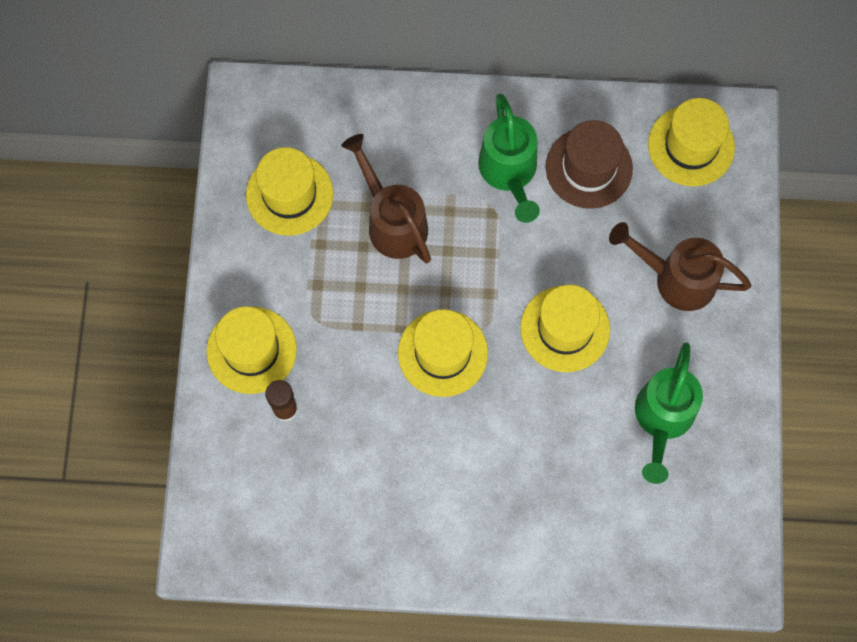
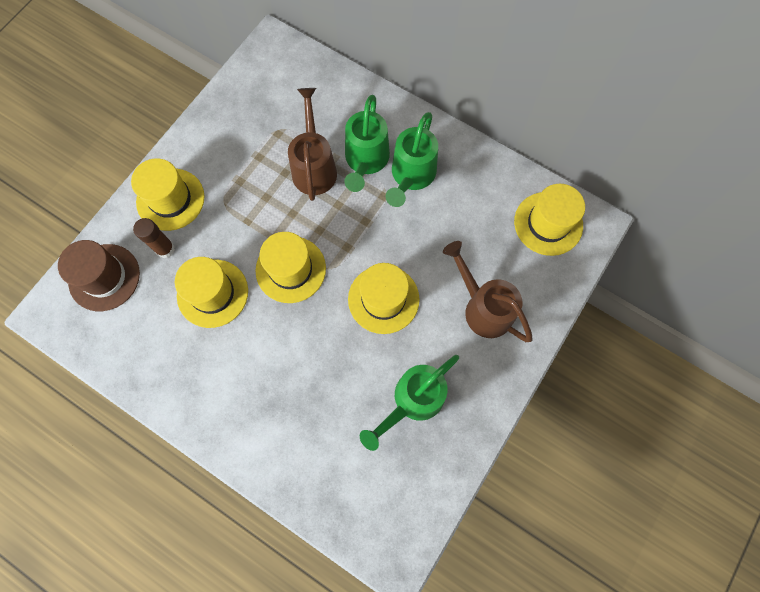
camera: 30 degrees right, 0 degrees up
yellow hat [246,147,334,236] -> yellow hat moved to [175,257,248,328]
brown hat [546,120,633,209] -> brown hat moved to [58,240,140,311]
none -> green watering can [344,95,390,192]

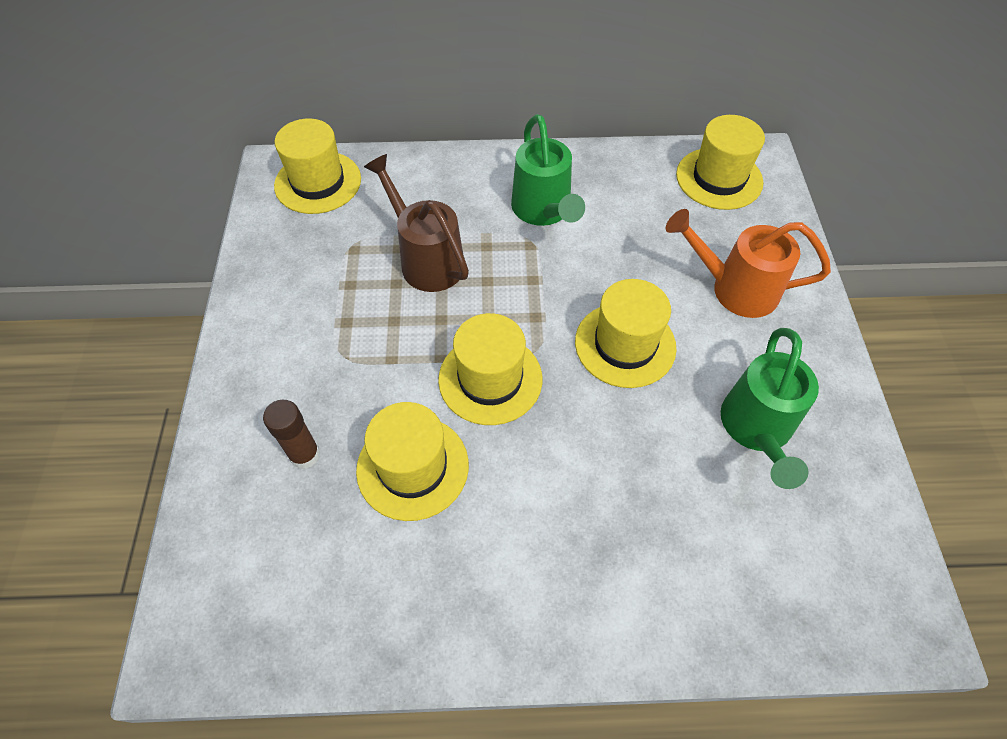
camera: 35 degrees left, 15 degrees down
brown hat [58,240,140,311] -> none
yellow hat [131,158,205,231] -> yellow hat moved to [274,119,361,214]
green watering can [344,95,390,192] -> none
brown watering can [443,241,533,342] -> orange watering can [666,209,831,318]

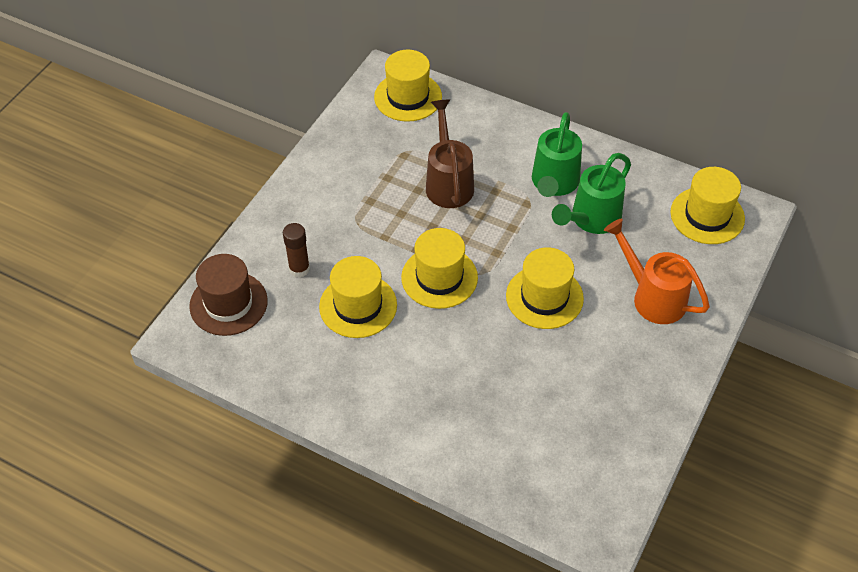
camera: 30 degrees right, 5 degrees down
green watering can [721,328,819,489] -> green watering can moved to [552,153,631,234]
none -> brown hat [189,254,268,336]

